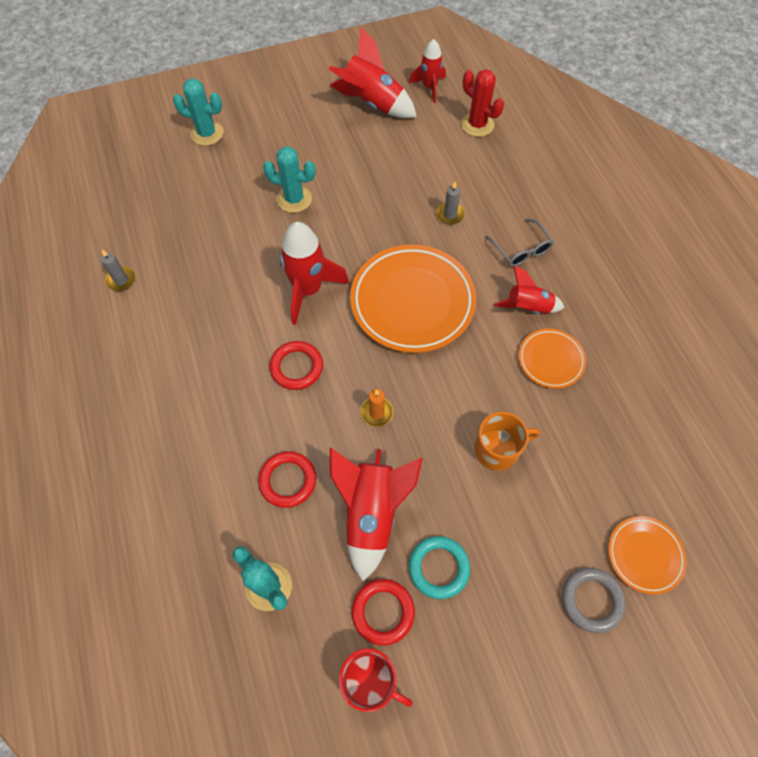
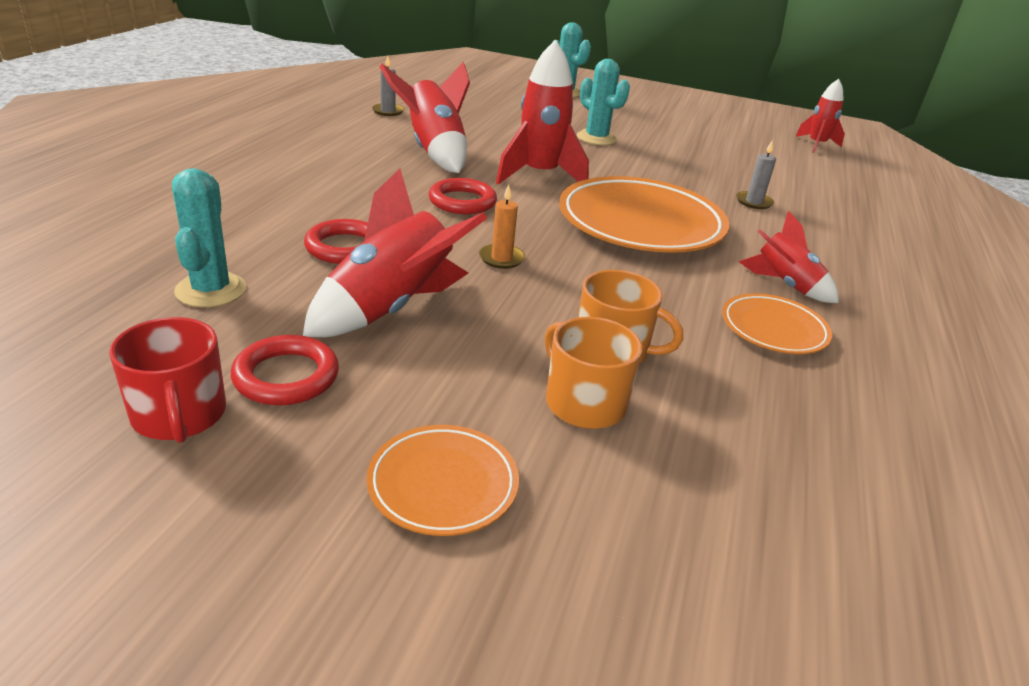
camera: 35 degrees right, 30 degrees down
red rocket [329,27,417,118] -> red rocket moved to [380,61,470,173]
turquoise ring [409,536,470,599] -> none
red cactus [461,69,504,137] -> none
grey glasses [485,218,554,267] -> none
grey ring [562,567,626,633] -> none
orange plate [608,516,687,595] -> orange plate moved to [367,425,519,536]
none -> orange mug [545,317,642,429]

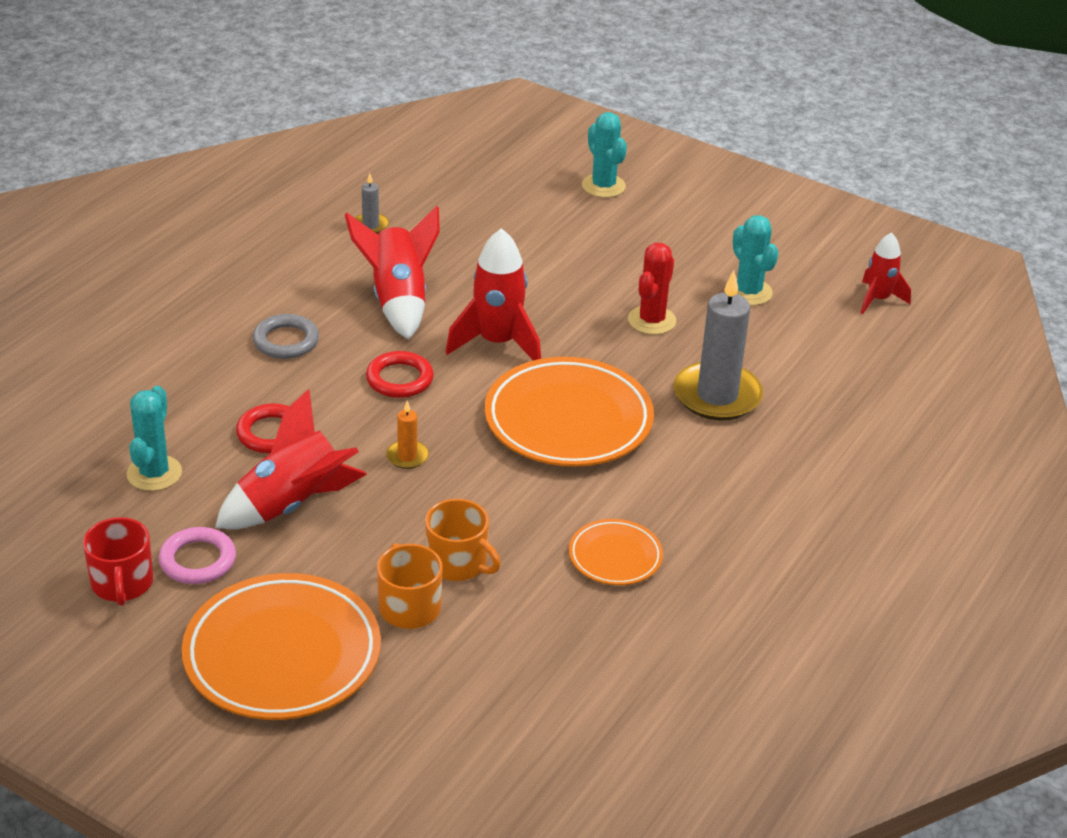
camera: 15 degrees right, 5 degrees up
red ring [231,335,339,405] -> pink ring [159,527,236,584]
orange plate [367,425,519,536] -> orange plate [182,573,381,720], size x1.95
turquoise cactus [577,59,630,145] -> turquoise cactus moved to [733,215,779,306]
grey candle [736,140,776,209] -> grey candle [673,270,763,420], size x2.21
red rocket [739,211,839,303] -> none
none -> grey ring [253,314,319,359]
none -> red cactus [628,243,676,335]

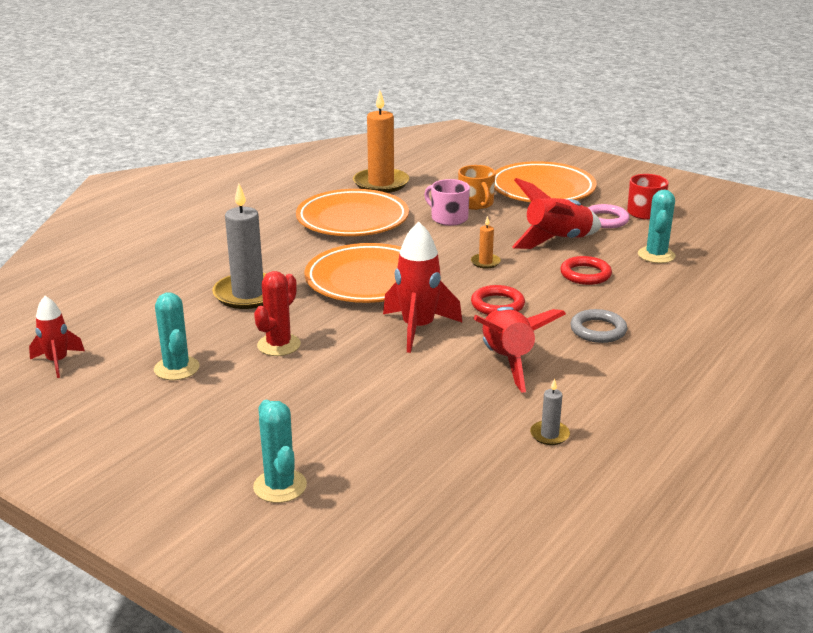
camera: 175 degrees left, 10 degrees down
orange mug [425,499,501,581] -> pink mug [424,179,470,226]
orange plate [569,519,663,585] -> orange plate [296,189,409,236], size x1.95
none -> orange candle [353,90,409,193]

